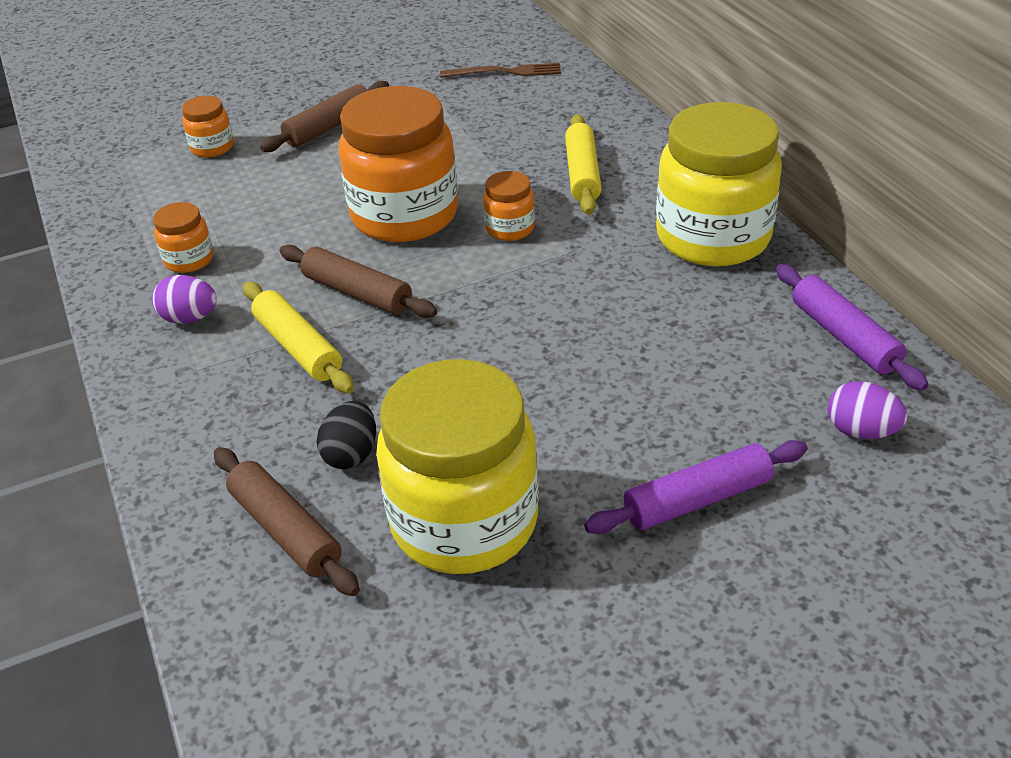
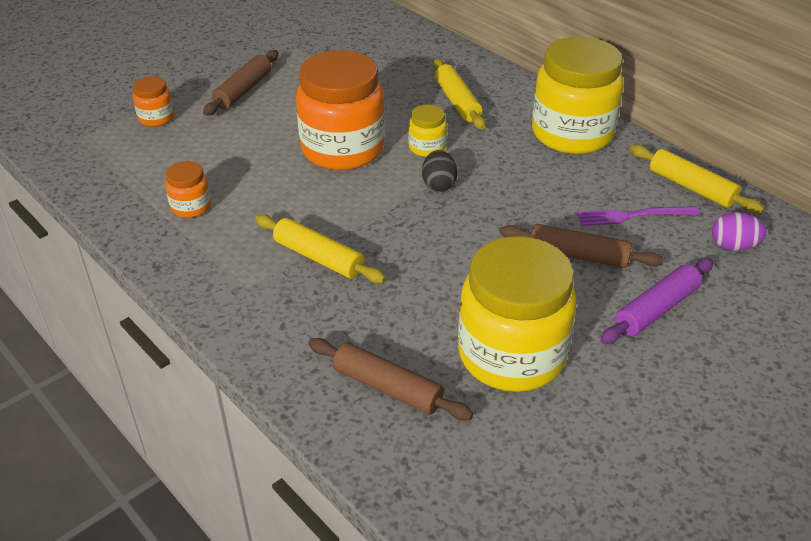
camera: 20 degrees left, 0 degrees up
purple egg [152,275,217,324] -> none
brown rolling pin [279,245,437,318] -> brown rolling pin moved to [500,224,664,268]
black egg [317,401,376,469] -> black egg moved to [422,150,458,192]
brown fork [440,63,561,78] -> none
orange jar [483,171,535,241] -> yellow jar [408,105,447,157]
purple rolling pin [776,264,929,391] -> yellow rolling pin [630,145,764,213]
none -> purple fork [577,206,700,226]

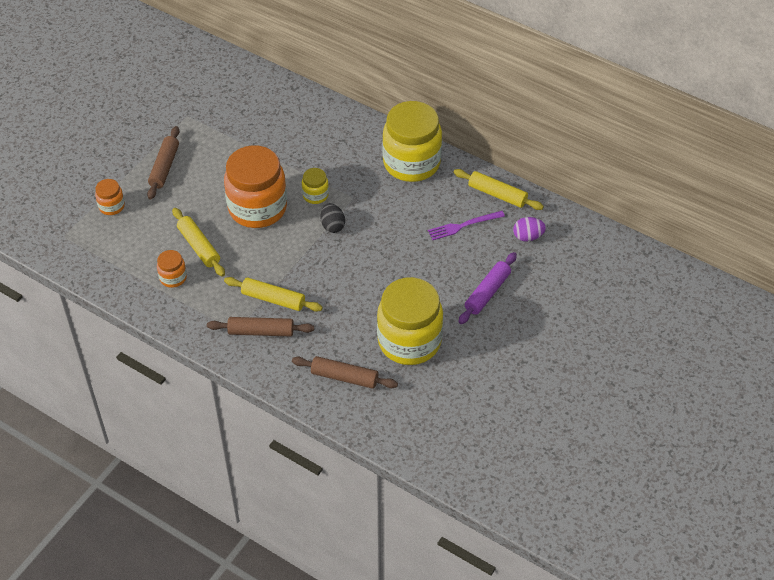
camera: 15 degrees left, 10 degrees up
yellow rolling pin [433,59,486,130] -> yellow rolling pin moved to [172,208,225,277]
brown rolling pin [500,224,664,268] -> brown rolling pin moved to [207,317,314,337]

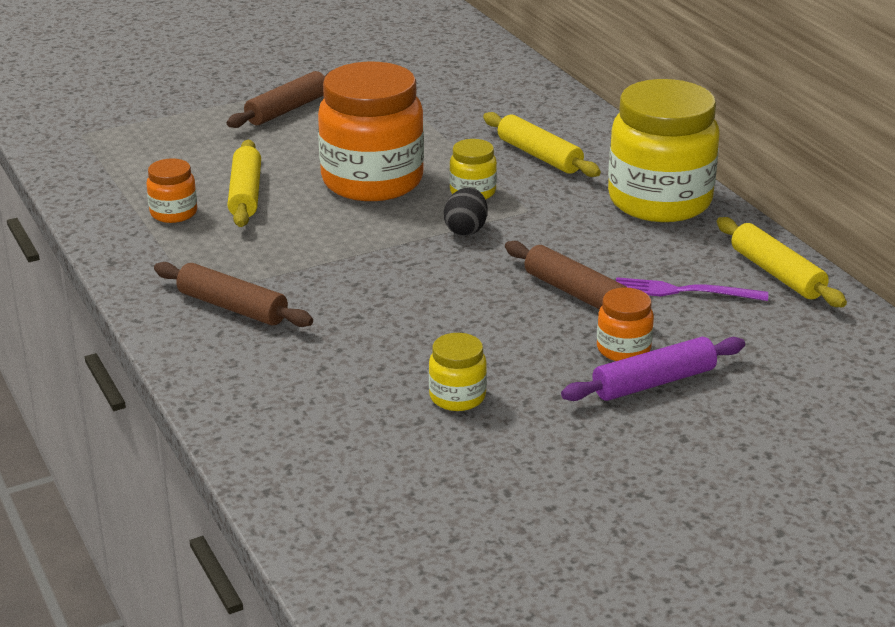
camera: 30 degrees right, 20 degrees down
orange jar [95,179,125,215] -> orange jar moved to [597,287,654,361]
yellow rolling pin [224,277,323,312] -> yellow rolling pin moved to [483,112,601,177]
brown rolling pin [292,356,398,389] -> brown rolling pin moved to [505,241,654,315]
yellow jar [377,277,443,365] -> yellow jar [429,333,487,411], size x0.45
purple egg [513,217,546,242] -> none

